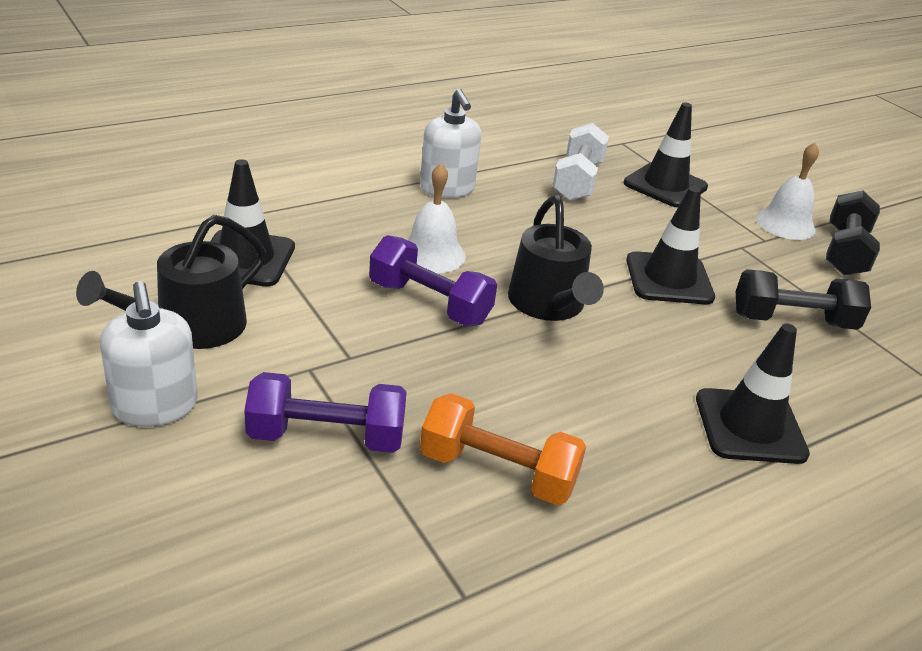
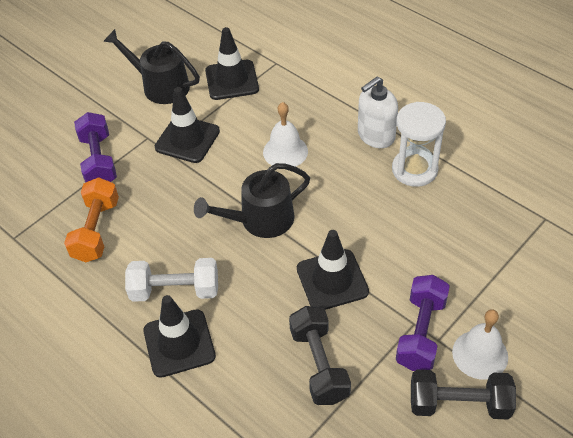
camera: 80 degrees right, 15 degrees up
white soap dispenser [100,281,198,427] -> none
purple dumbbell [369,235,497,326] -> purple dumbbell moved to [396,275,450,371]
white dumbbell [552,123,609,201] -> white dumbbell moved to [125,258,218,302]
black traffic cone [624,103,708,208] -> black traffic cone moved to [155,87,220,163]
none -> white hourglass [392,102,446,187]

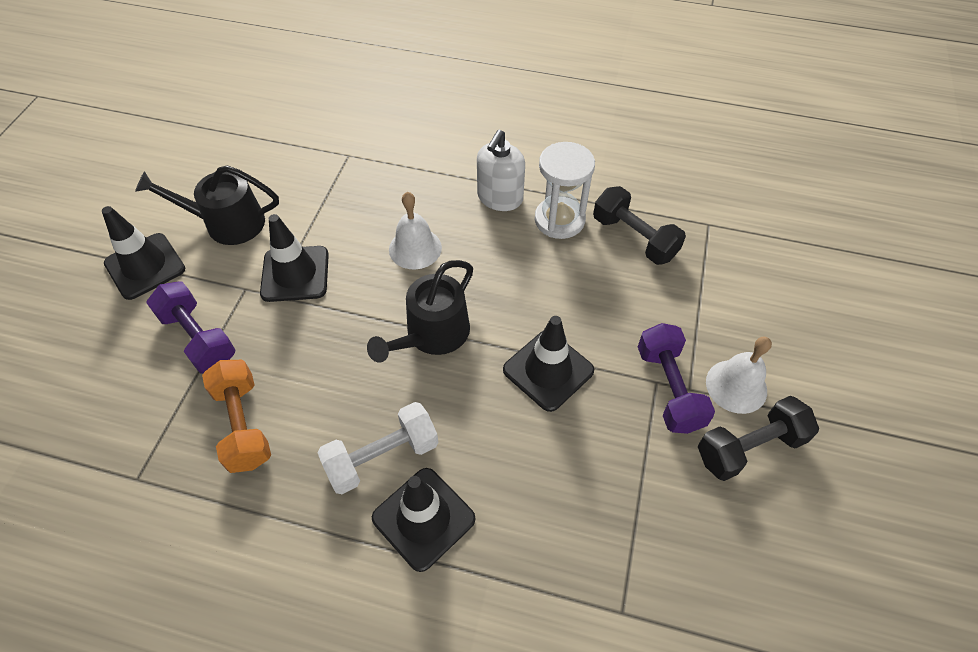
camera: 30 degrees left, 5 degrees up
black traffic cone [205,27,259,100] -> black traffic cone moved to [102,206,185,300]
black dumbbell [289,306,351,405] -> black dumbbell moved to [593,186,686,265]

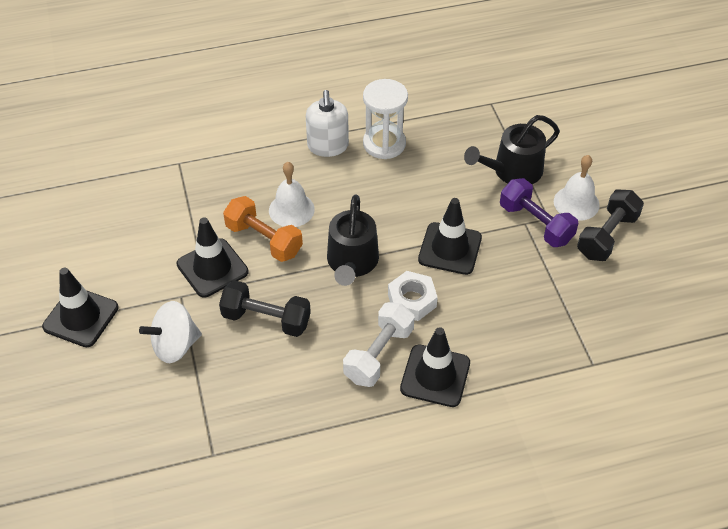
camera: 30 degrees left, 5 degrees down
black watering can [135,165,279,245] -> black watering can moved to [464,115,560,184]
purple dumbbell [146,281,236,373] -> white spinning top [139,301,202,363]
orange dumbbell [202,360,271,473] -> orange dumbbell moved to [223,196,303,262]
black dumbbell [593,186,686,265] -> black dumbbell moved to [219,280,311,337]
none -> white nut [388,271,438,321]

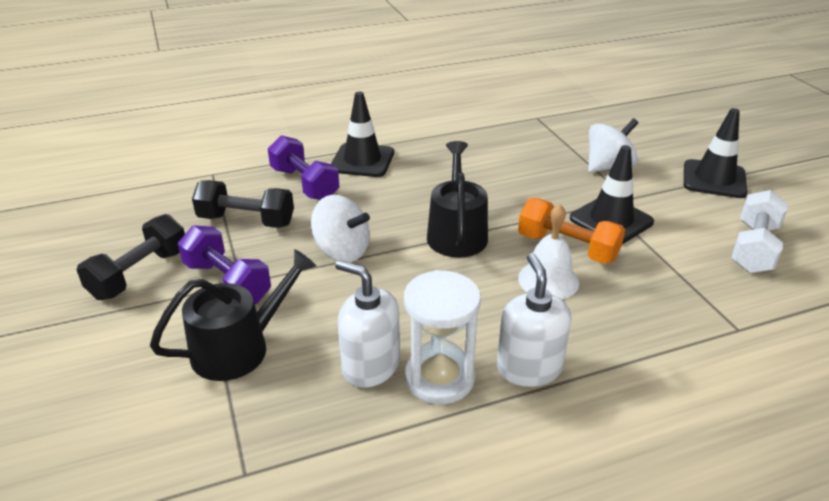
camera: 175 degrees right, 15 degrees down
black dumbbell [219,280,311,337] -> black dumbbell moved to [192,180,294,228]
white dumbbell [343,302,415,387] -> white dumbbell moved to [732,190,788,273]
white nut [388,271,438,321] -> none
black traffic cone [418,198,482,275] -> white spinning top [311,195,370,262]
white bell [554,155,600,221] -> none
none -> purple dumbbell [268,135,339,200]
none -> white soap dispenser [335,260,400,388]

